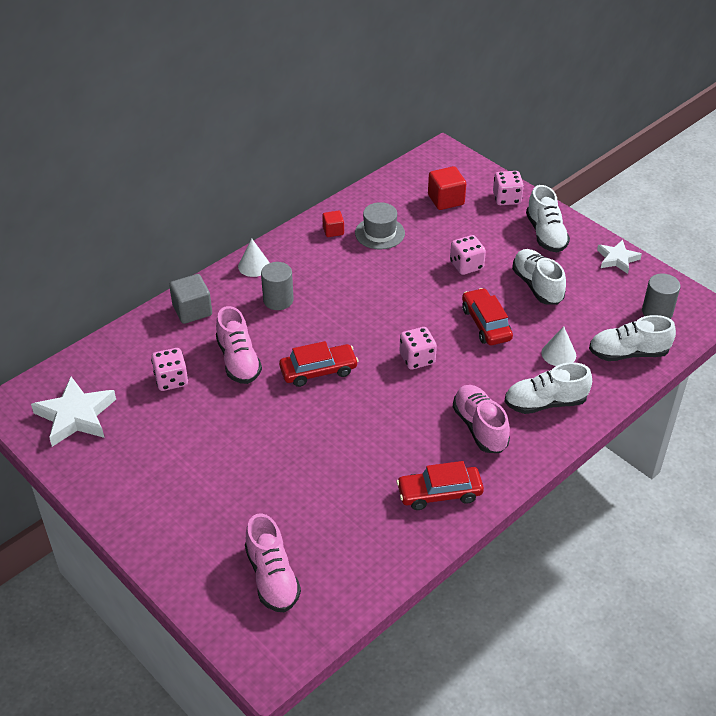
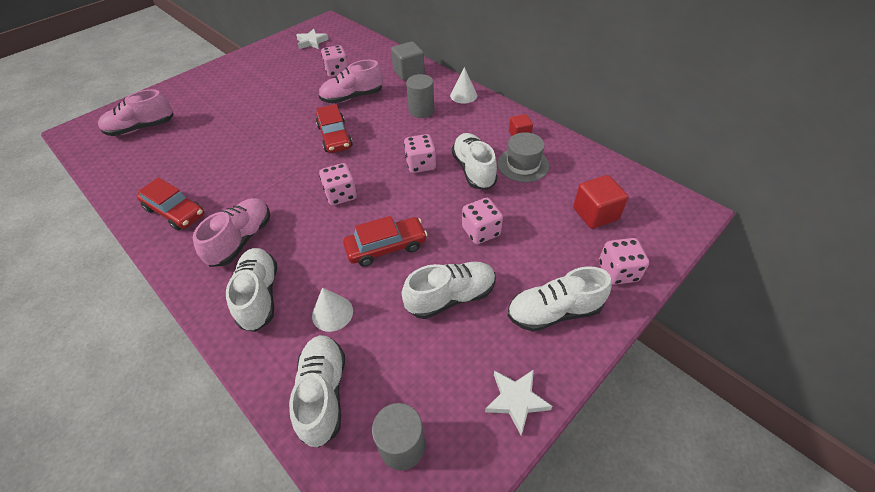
camera: 90 degrees right, 5 degrees up
white star [31,377,116,447] -> white star [296,29,329,49], size x0.61
red car [396,461,484,510] -> red car turned 135 degrees clockwise [137,177,204,231]
pink shoe [453,385,510,453] -> pink shoe turned 45 degrees counterclockwise [193,198,270,267]
none -> pink dice [404,134,436,173]
none -> white shoe [452,133,498,190]

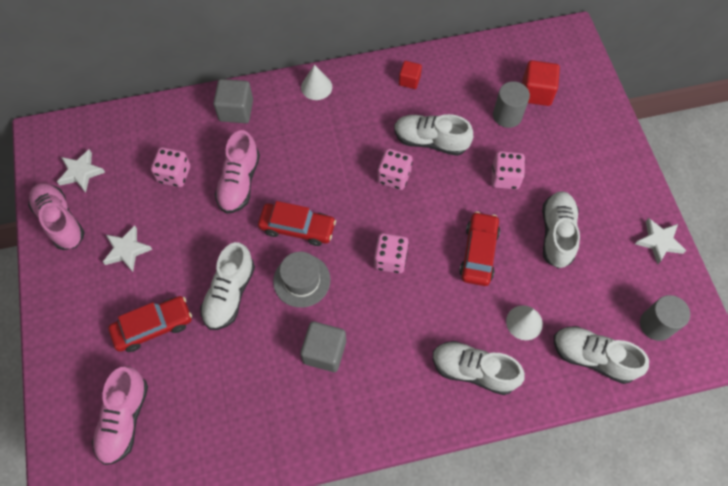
camera: 60 degrees left, 15 degrees up
red car [137,177,204,231] -> red car moved to [108,296,192,352]
pink shoe [193,198,270,267] -> pink shoe moved to [28,183,85,250]
grey cylinder [406,74,434,118] -> grey cylinder moved to [493,81,530,128]
grey hat [497,132,549,182] -> grey hat moved to [273,252,330,308]
white shoe [508,266,612,332] -> white shoe moved to [200,242,255,330]
pink dice [599,238,649,285] -> none
none -> white star [103,225,153,272]
none -> grey cube [300,321,346,372]

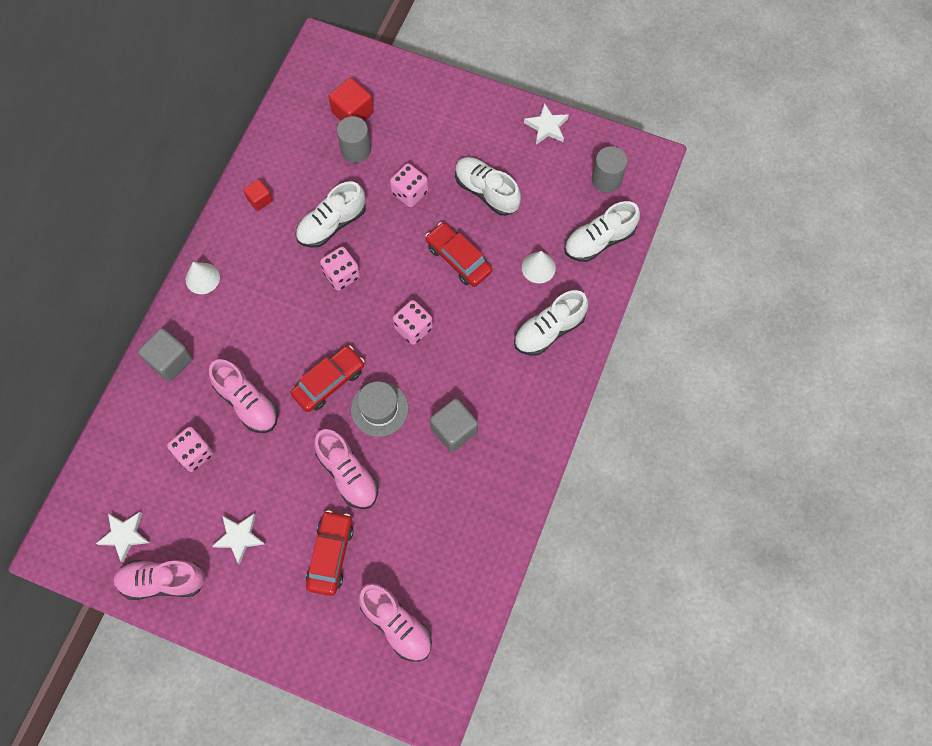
camera: 55 degrees left, 5 degrees up
white shoe [200,242,255,330] -> pink shoe [314,429,378,509]

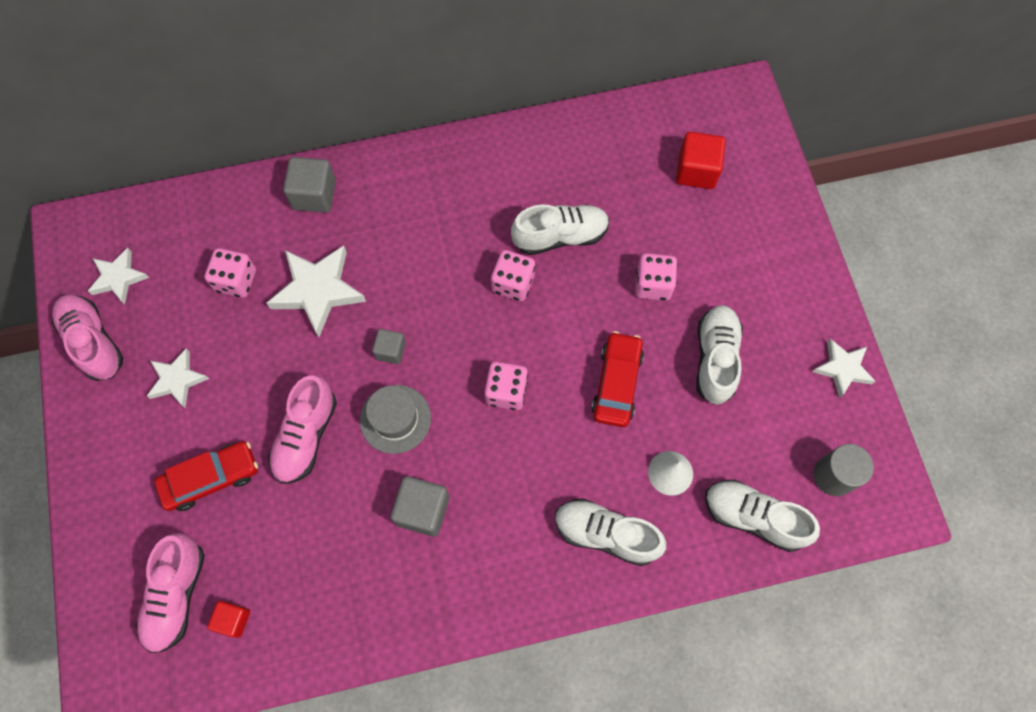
camera: 55 degrees right, 0 degrees up
white cone [186,262,220,294] -> none
pink shoe [209,359,278,433] -> white star [267,246,366,337]
red cube [243,179,273,211] -> red cube moved to [207,601,250,638]
red car [290,346,365,412] -> grey cube [372,329,406,364]
white shoe [295,181,366,248] -> white shoe turned 150 degrees clockwise [511,204,610,255]
grey cylinder [337,116,371,163] -> none

